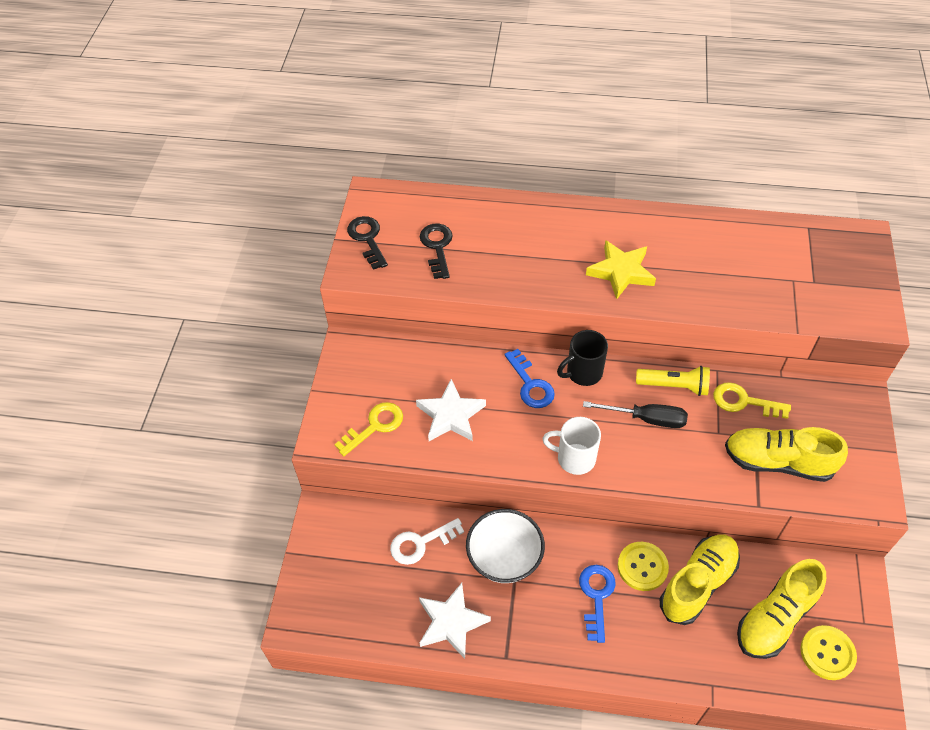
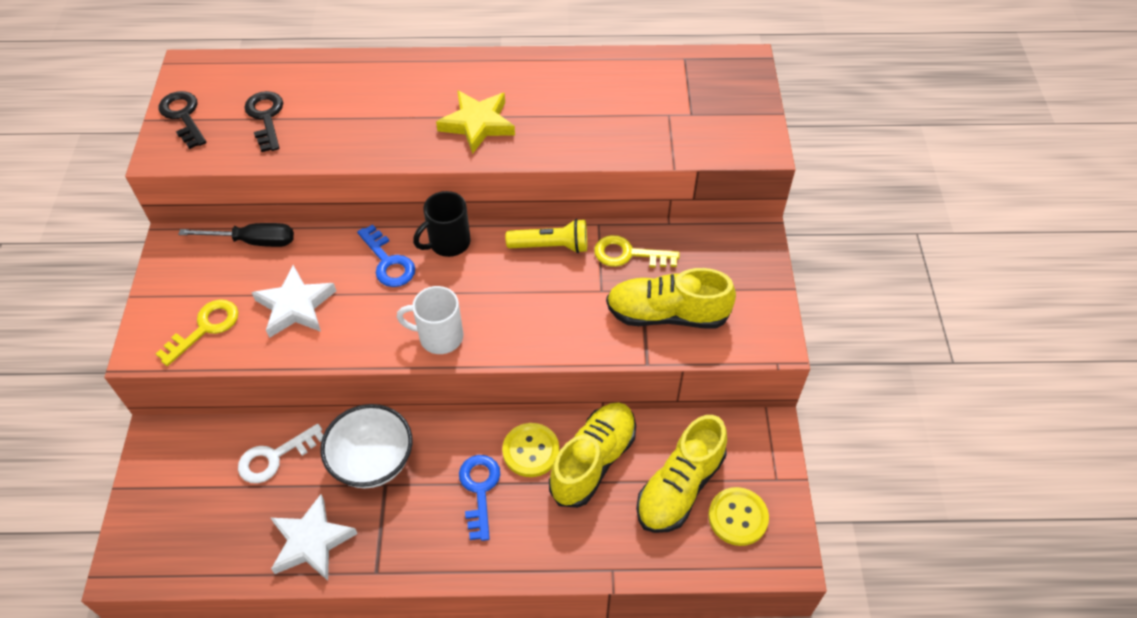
camera: 10 degrees left, 0 degrees up
black screwdriver [583,401,688,428] -> black screwdriver moved to [178,223,294,247]

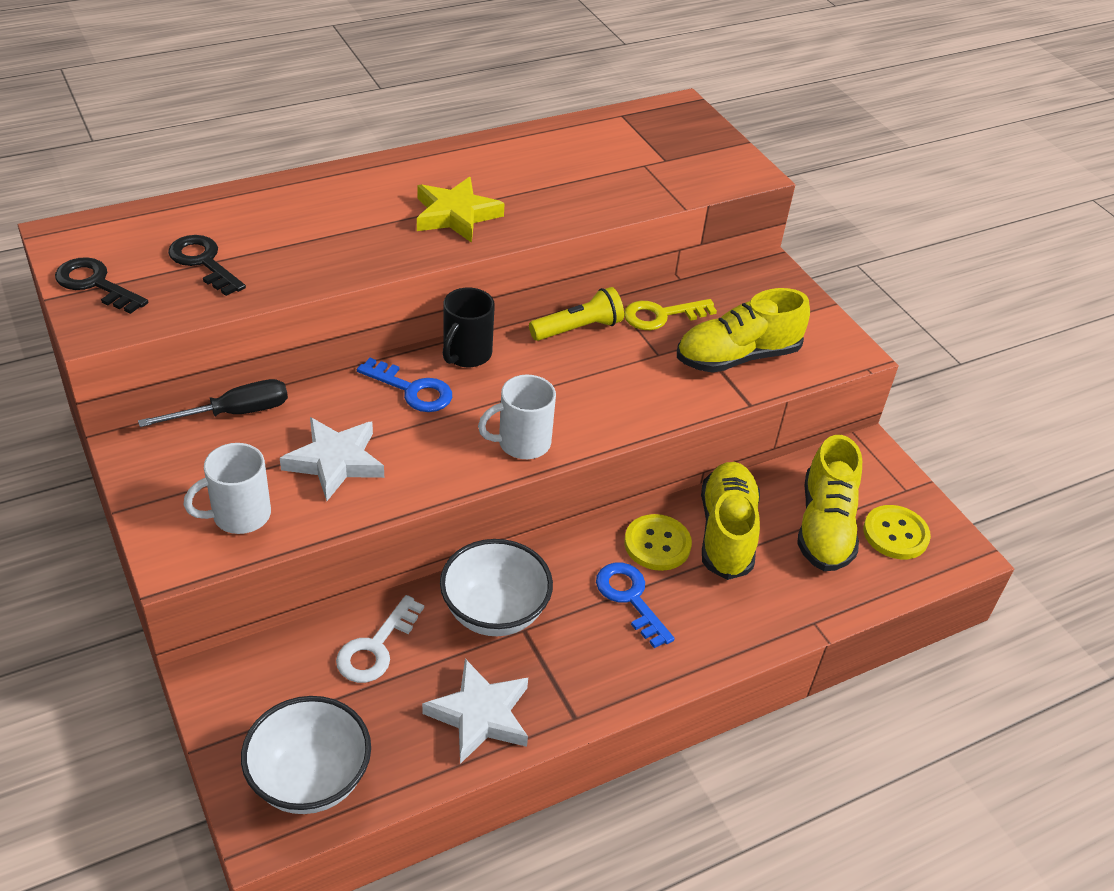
camera: 30 degrees left, 10 degrees down
yellow key [156,299,239,366] -> white mug [184,443,271,534]
none -> white bowl [241,696,371,814]

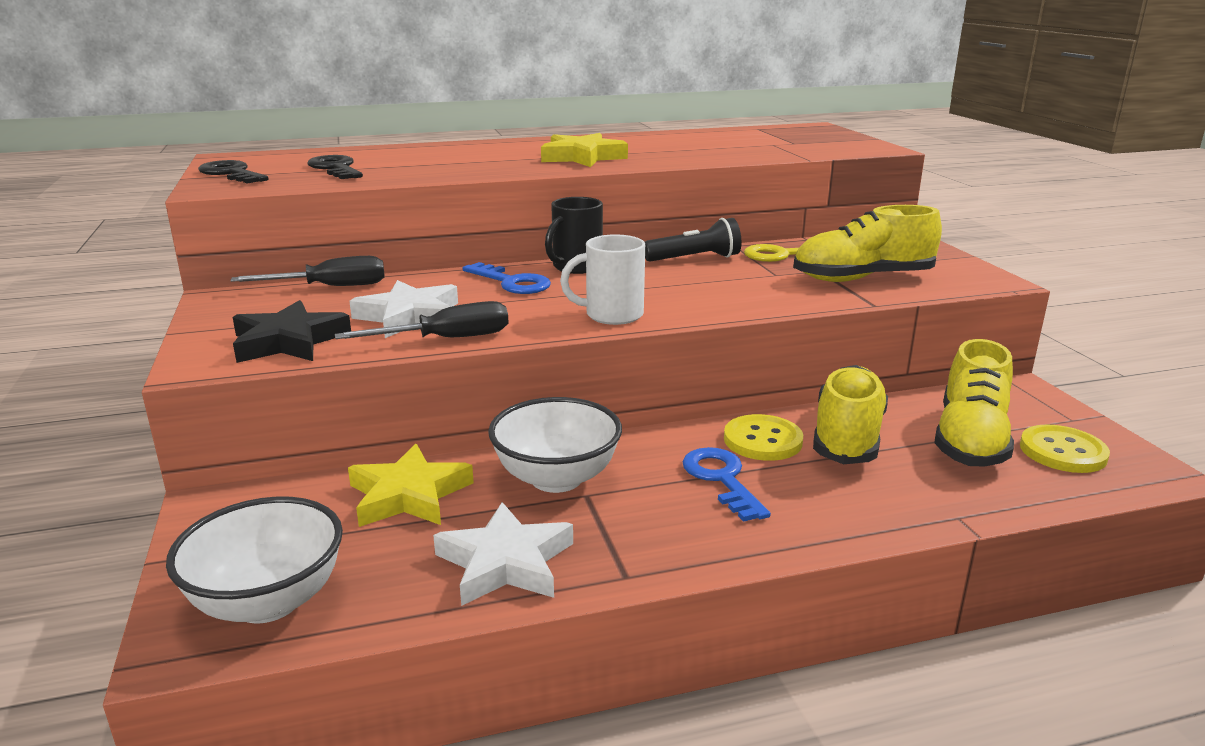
camera: 15 degrees right, 20 degrees down
white mug [184,443,271,534] -> black star [233,300,351,363]
white key [336,595,424,683] -> yellow star [348,444,474,527]
yellow flashlight [529,287,624,341] -> black flashlight [645,218,741,262]
none -> black screwdriver [335,301,509,339]

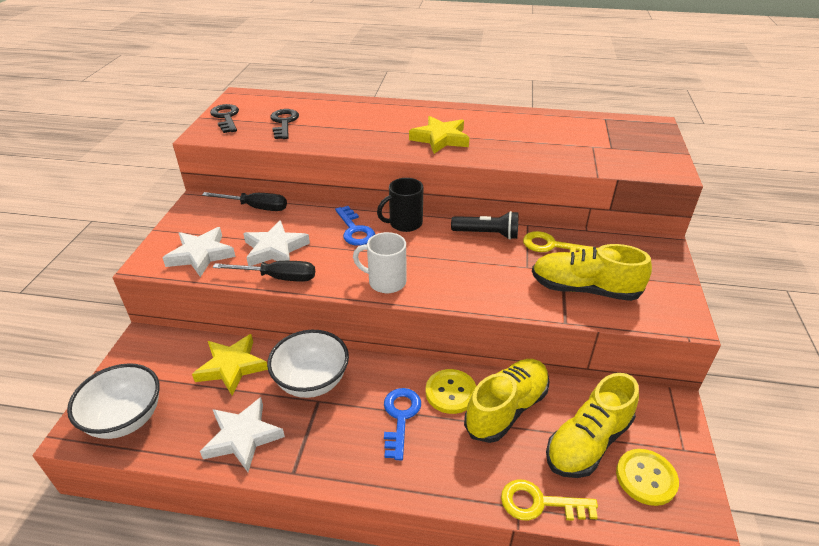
camera: 25 degrees right, 15 degrees up
black star [233,300,351,363] -> white star [163,227,236,277]
none -> yellow key [501,479,598,521]

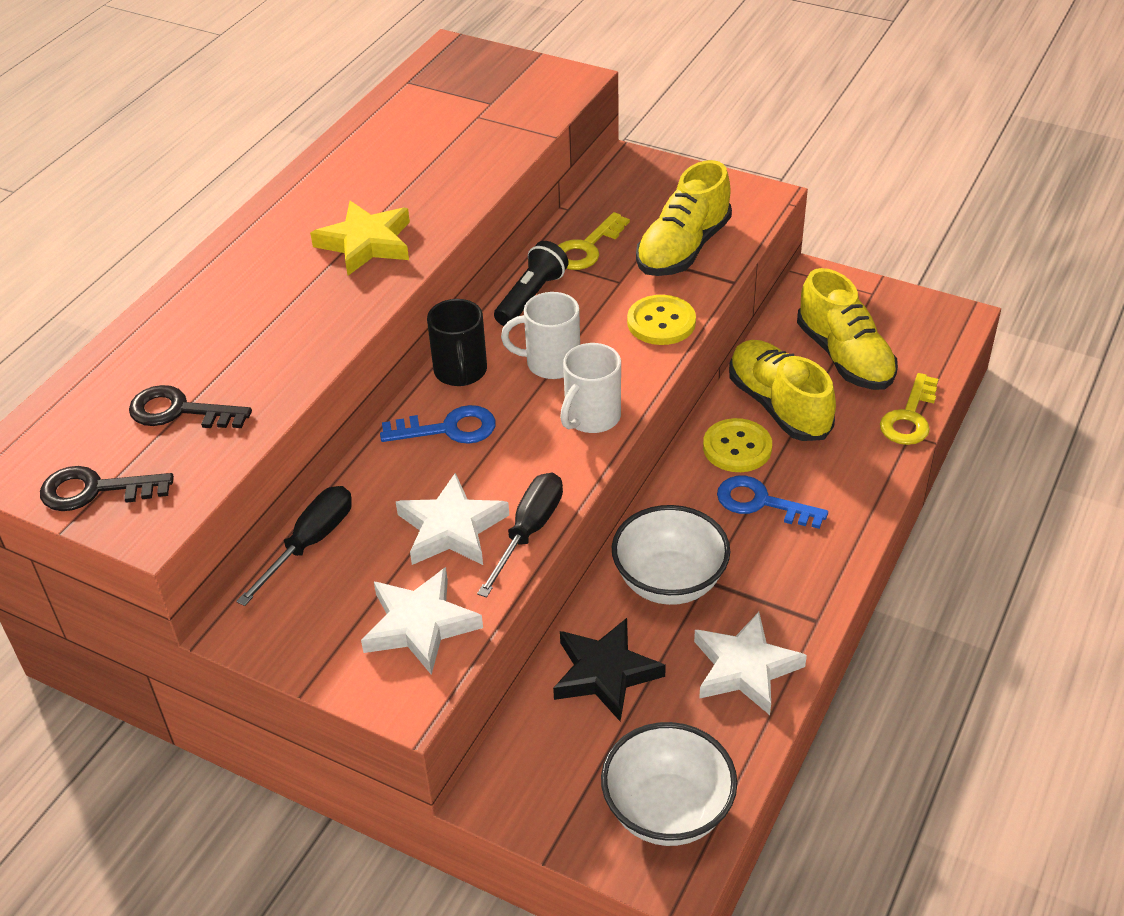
camera: 70 degrees left, 5 degrees up
yellow star [192,334,268,395] -> black star [553,618,666,722]
yellow button [616,449,679,506] -> yellow button moved to [627,295,696,345]
none -> white mug [501,292,580,379]

